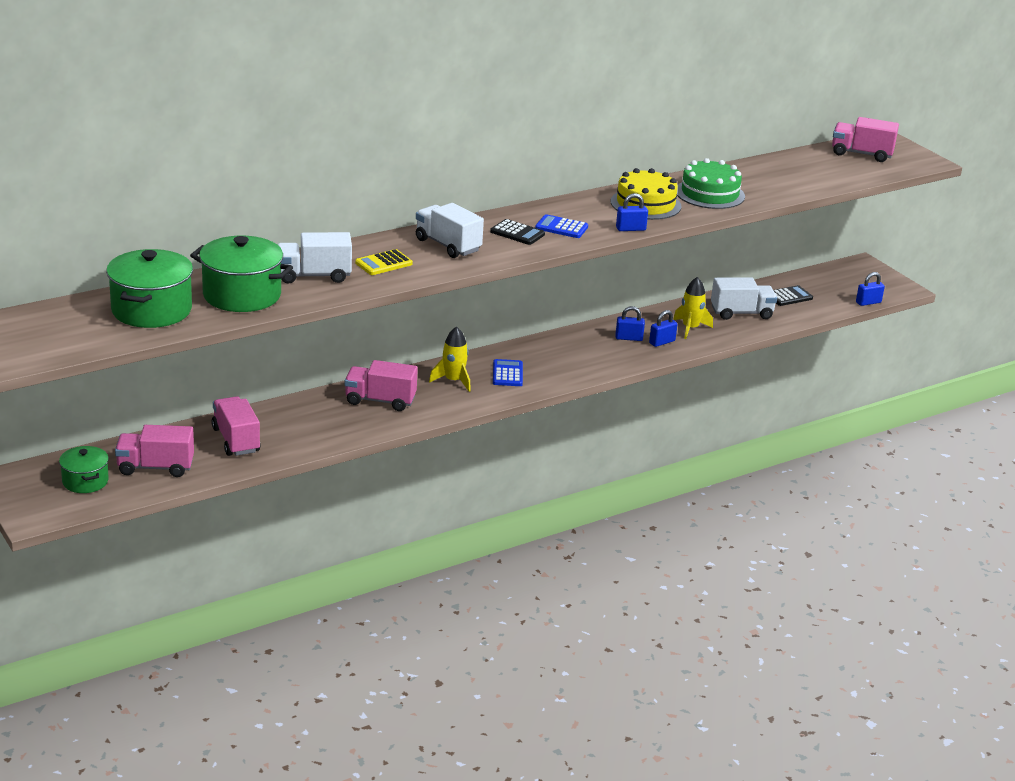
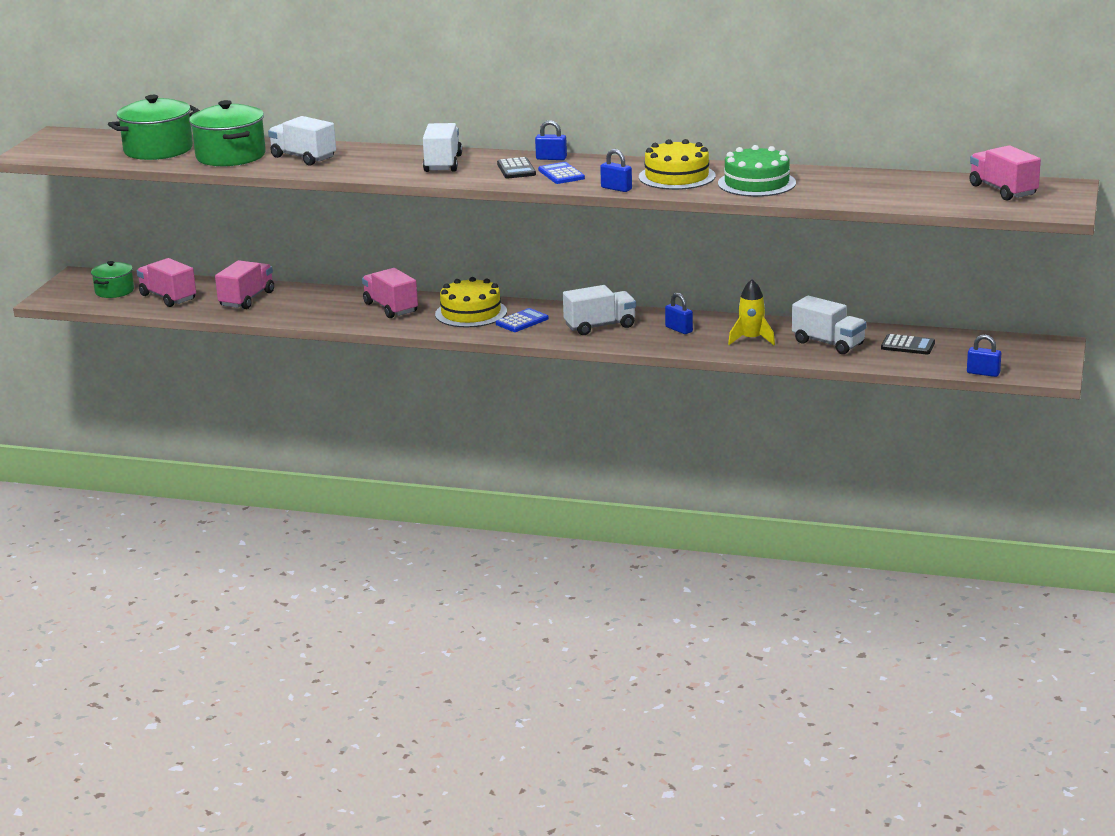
camera: 50 degrees right, 5 degrees down
yellow calculator [355,249,413,275] -> none
yellow rocket [429,326,471,392] -> yellow cake [435,277,507,327]
blue padlock [649,310,677,347] -> blue padlock moved to [535,120,567,160]
none -> white truck [563,285,636,335]

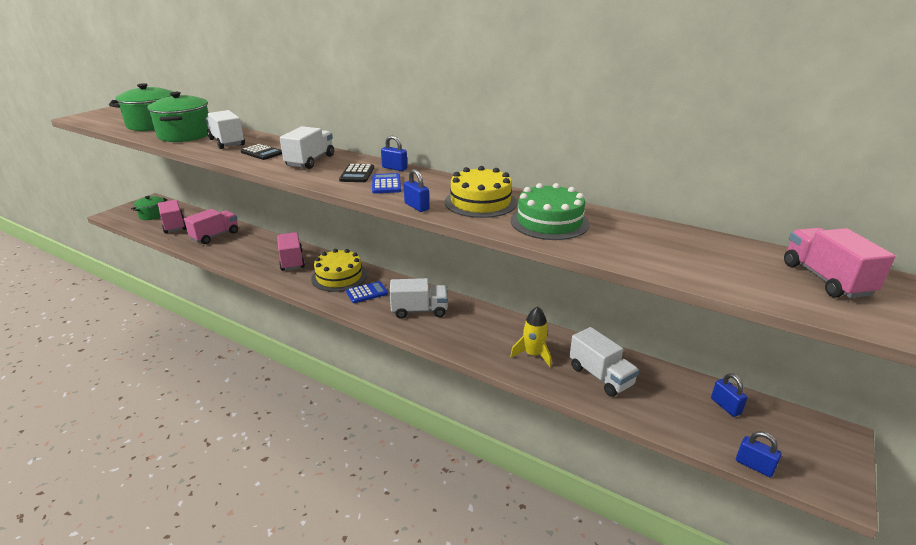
camera: 15 degrees right, 5 degrees up
blue padlock [665,293,693,334] -> blue padlock moved to [711,373,747,417]
black calculator [881,334,935,355] -> black calculator moved to [241,144,282,160]

